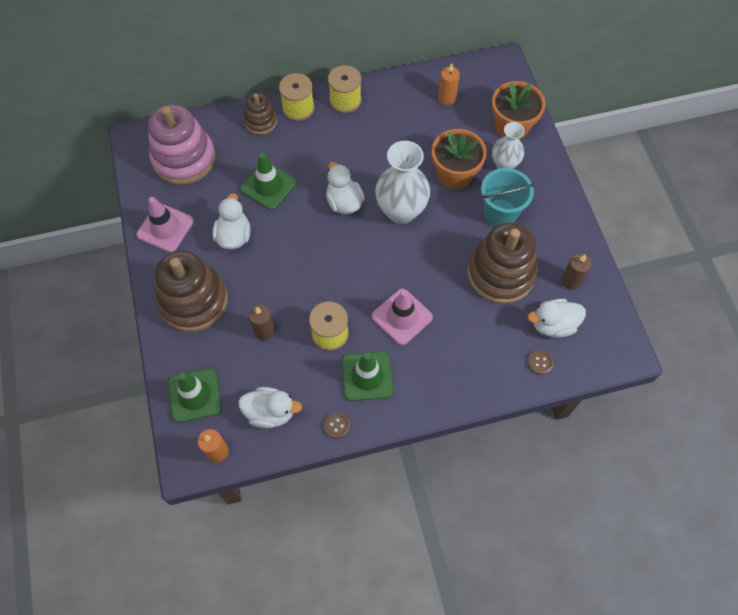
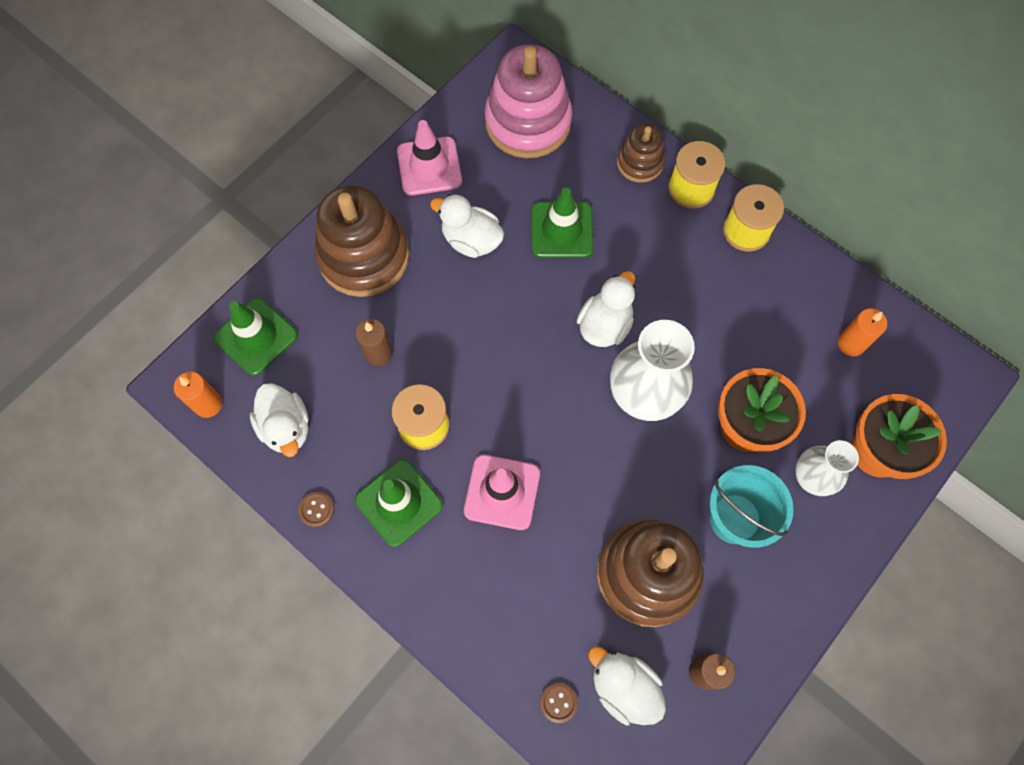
camera: 55 degrees right, 5 degrees up
white duck [212,193,250,249] -> white duck turned 120 degrees counterclockwise [430,194,504,258]

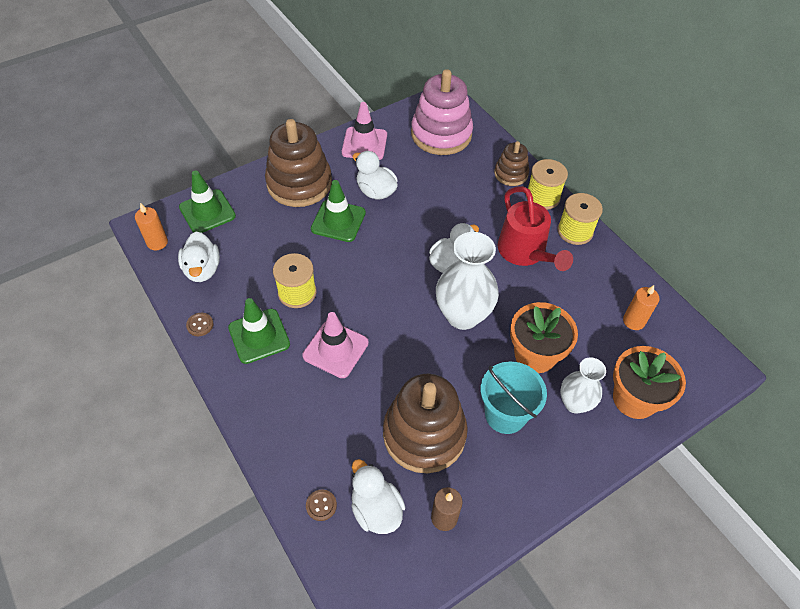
camera: 15 degrees right, 15 degrees down
brown candle [355,319,393,366] -> none
green traffic cone [531,188,593,258] -> green traffic cone moved to [311,180,366,242]
none -> red watering can [498,186,573,271]

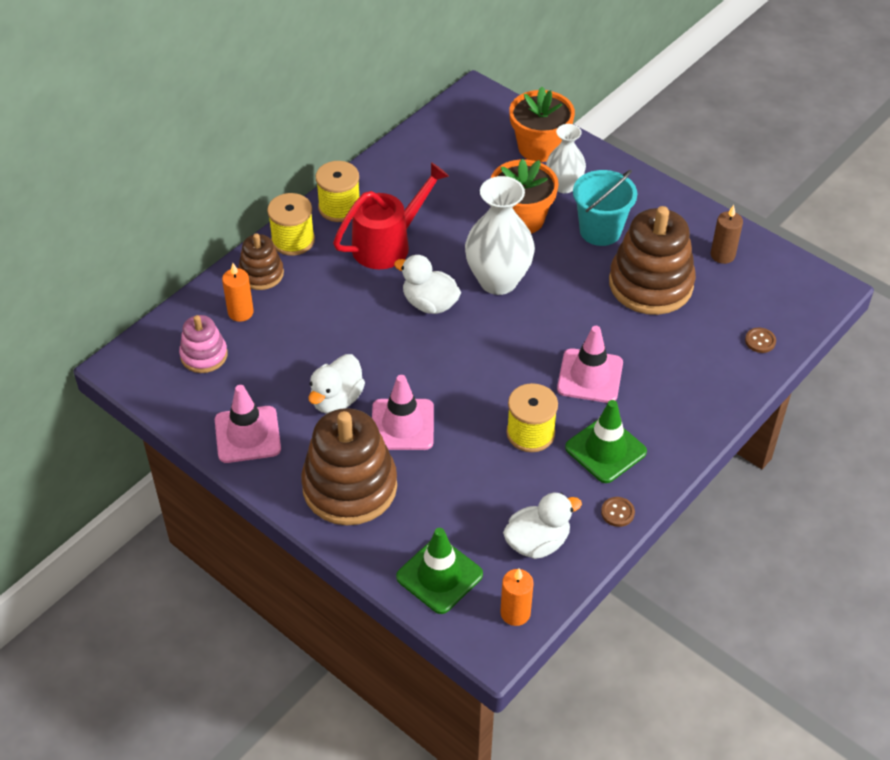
camera: 105 degrees left, 5 degrees down
green traffic cone [311,180,366,242] -> pink traffic cone [372,375,434,450]
white duck [351,459,405,534] -> none
pink stacking toy [411,69,473,155] -> pink stacking toy [179,315,228,373], size x0.53
orange candle [623,285,659,330] -> orange candle moved to [222,263,254,322]

